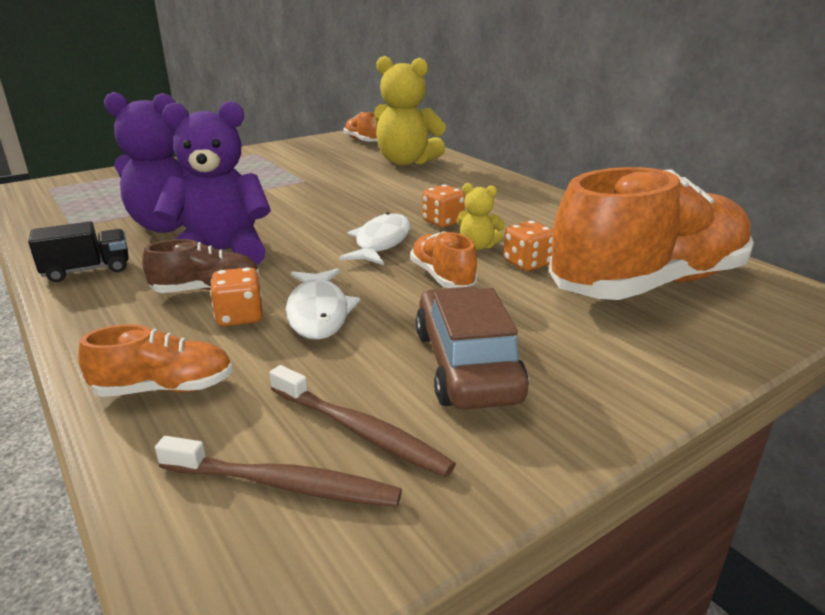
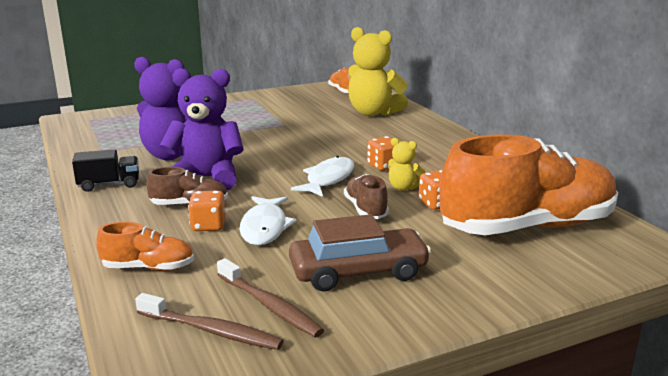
camera: 10 degrees right, 5 degrees down
orange shoe [410,231,478,288] -> brown shoe [344,174,389,219]
brown car [416,287,529,410] -> brown car turned 75 degrees clockwise [289,214,431,291]

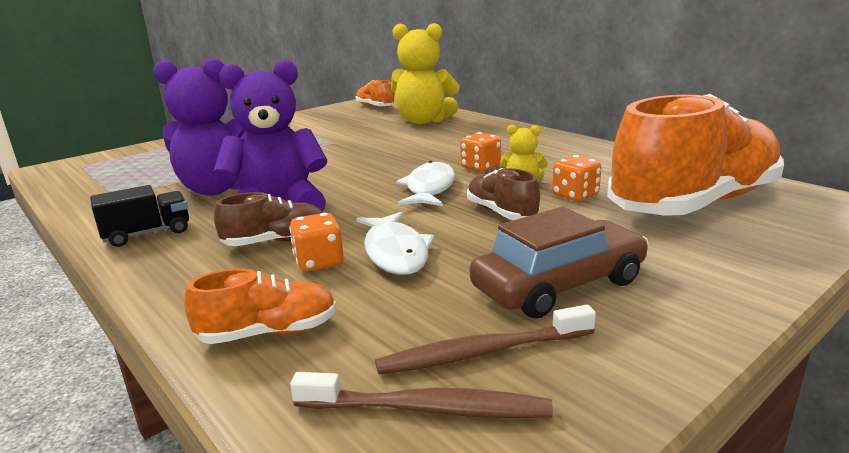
camera: 15 degrees left, 0 degrees up
brown toothbrush [217,258,324,337] -> brown toothbrush turned 135 degrees clockwise [375,305,596,375]

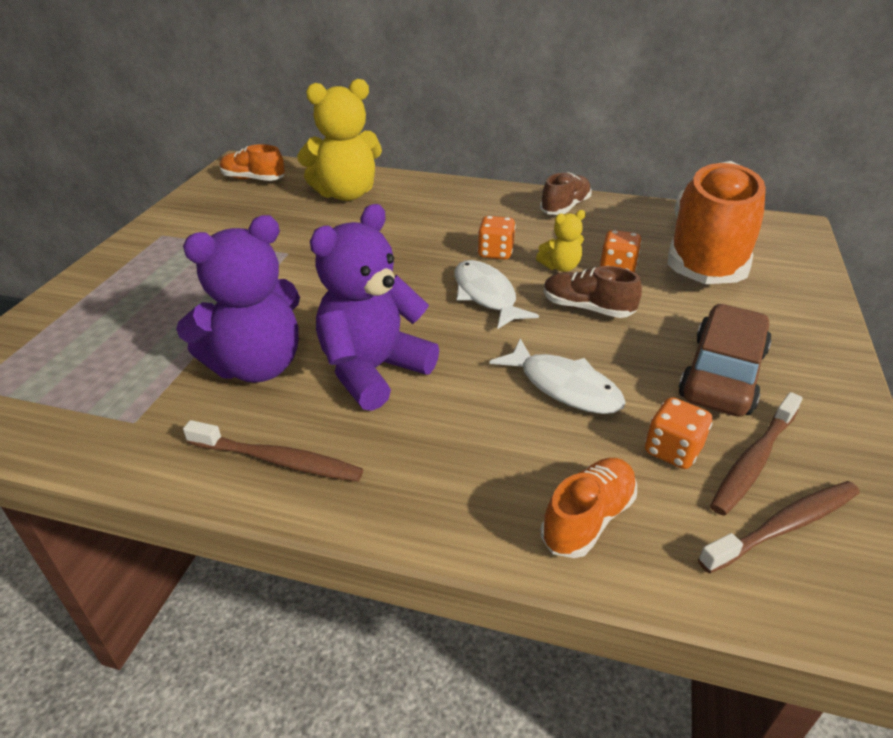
camera: 35 degrees left, 15 degrees up
black truck [90,185,189,247] -> brown toothbrush [183,420,363,482]
brown shoe [214,192,323,246] -> brown shoe moved to [540,172,592,215]
orange dice [289,213,344,272] -> orange dice moved to [645,397,712,469]

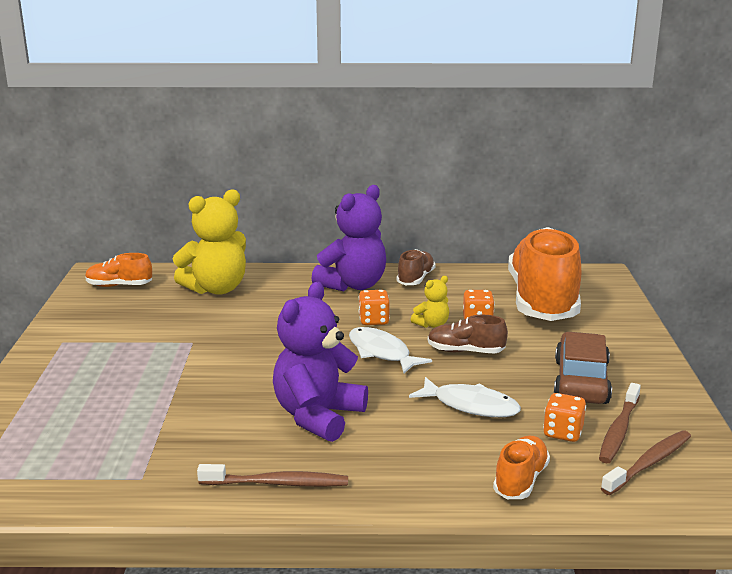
camera: 15 degrees left, 15 degrees down
purple teddy bear [176,215,300,383] -> purple teddy bear moved to [311,185,386,291]

